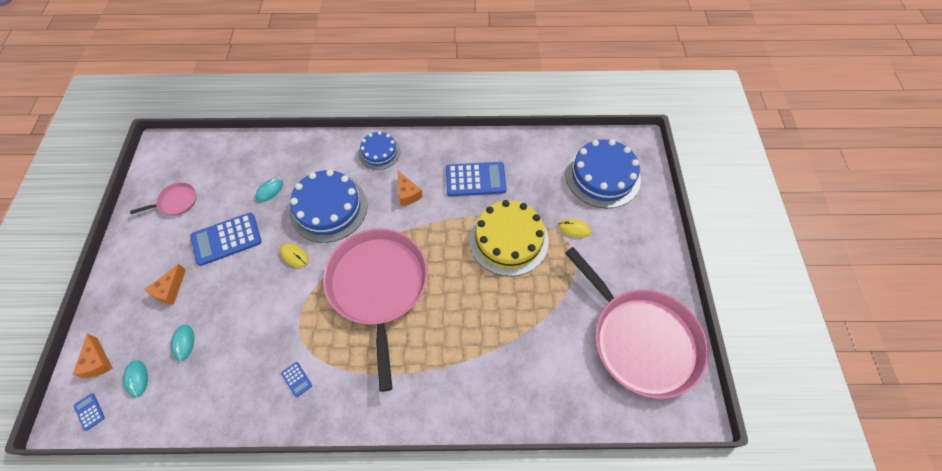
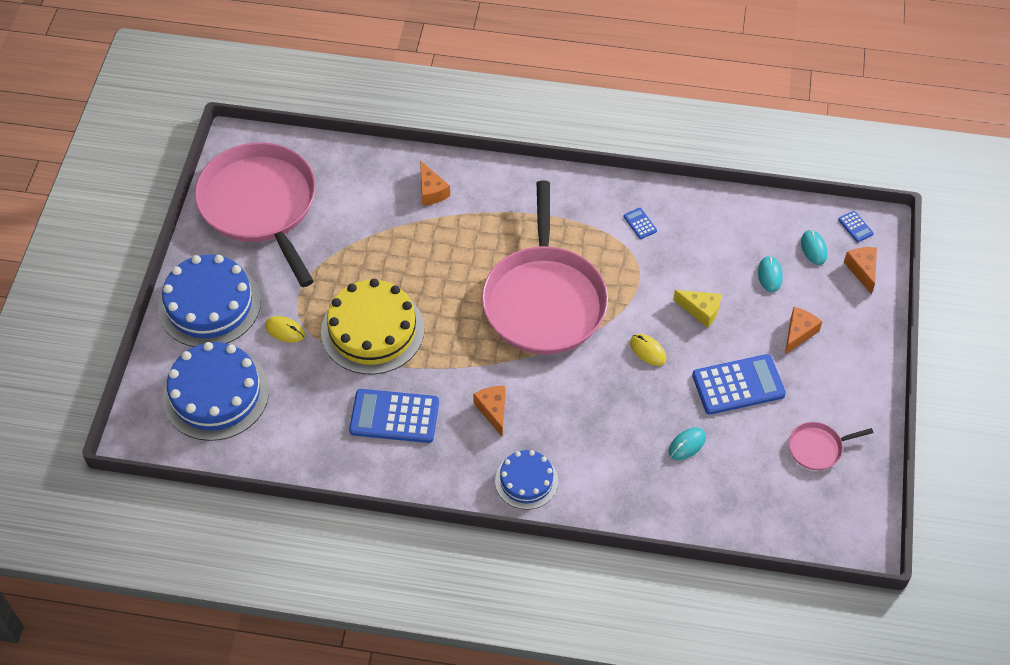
camera: 170 degrees left, 5 degrees down
blue cake [289,170,368,243] -> blue cake moved to [158,255,261,347]
none -> orange cheese [420,161,450,206]
none -> yellow cheese [673,290,721,328]

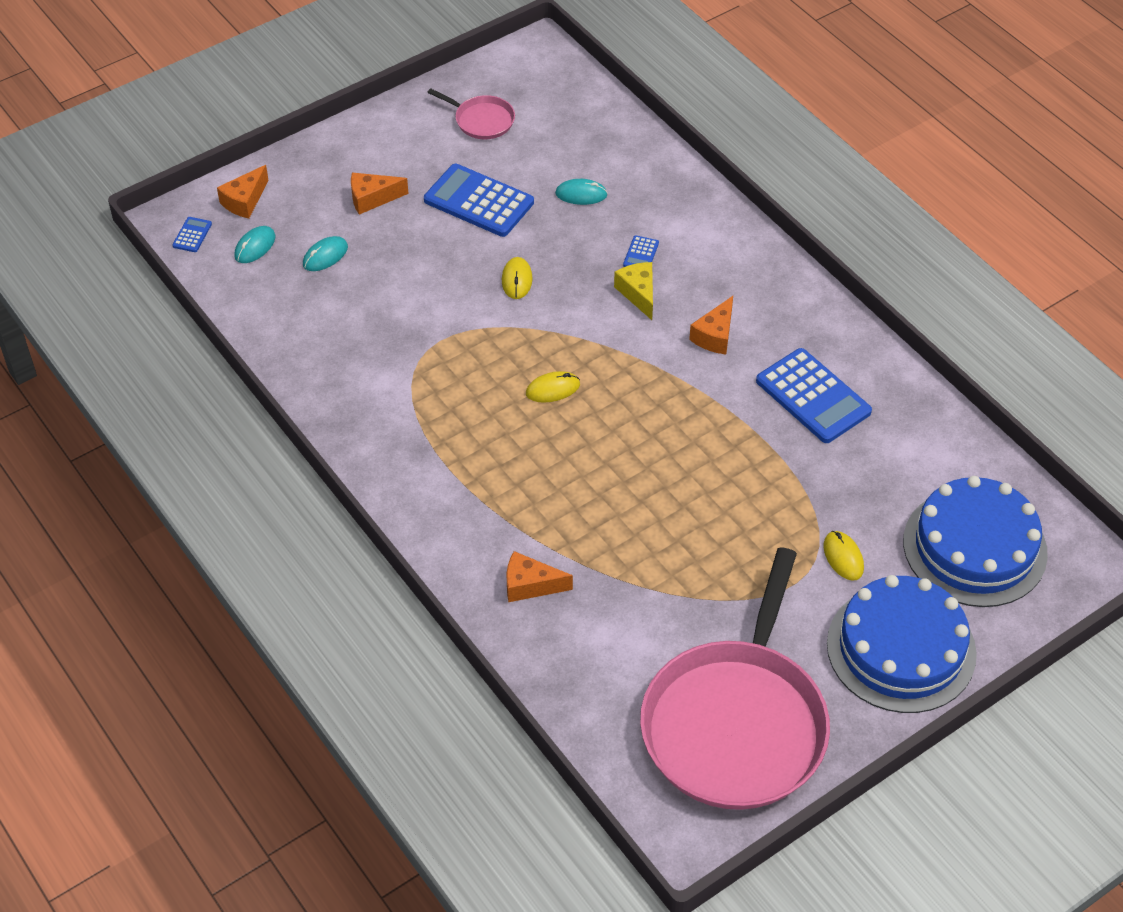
camera: 135 degrees left, 5 degrees down
yellow cake [321,279,425,375] -> none
orange cheese [420,161,450,206] -> orange cheese turned 105 degrees counterclockwise [507,551,573,602]
pink pan [482,181,608,354] -> yellow mouse [526,371,580,403]
blue cake [495,450,558,510] -> none
blue calculator [624,208,657,239] -> blue calculator moved to [623,235,659,267]
yellow cheese [673,290,721,328] -> yellow cheese moved to [614,262,653,320]

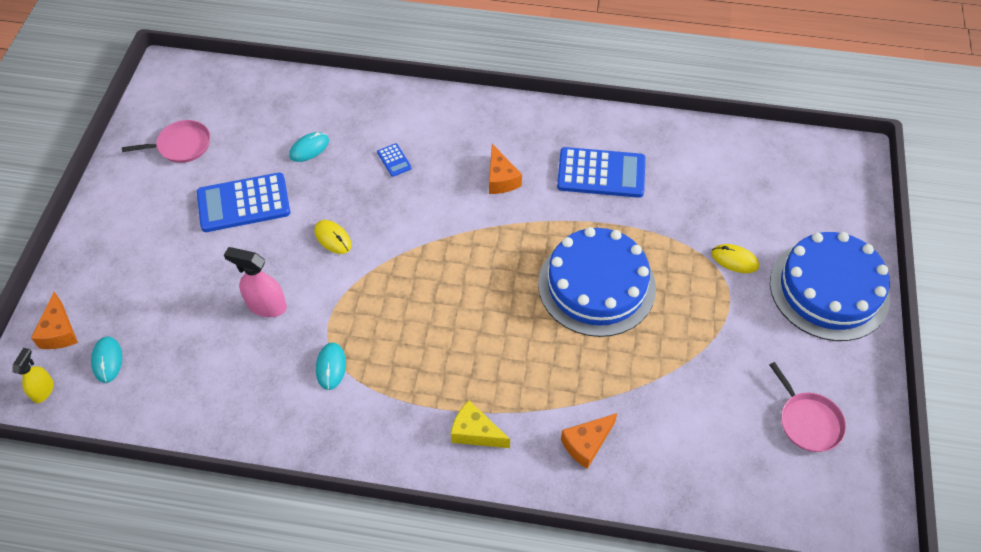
camera: 45 degrees left, 5 degrees up
blue calculator [172,217,212,252] -> yellow spray bottle [12,348,54,403]
turquoise mouse [303,236,348,271] -> turquoise mouse moved to [316,342,346,390]
orange cheese [351,173,409,215] -> none
yellow mouse [526,371,580,403] -> none
yellow cheese [614,262,653,320] -> yellow cheese moved to [451,401,510,448]
pink pan [640,547,830,810] -> pink pan [769,362,846,452], size x0.41
blue cake [903,476,1048,607] -> blue cake moved to [538,227,656,337]
none -> pink spray bottle [224,247,287,317]

